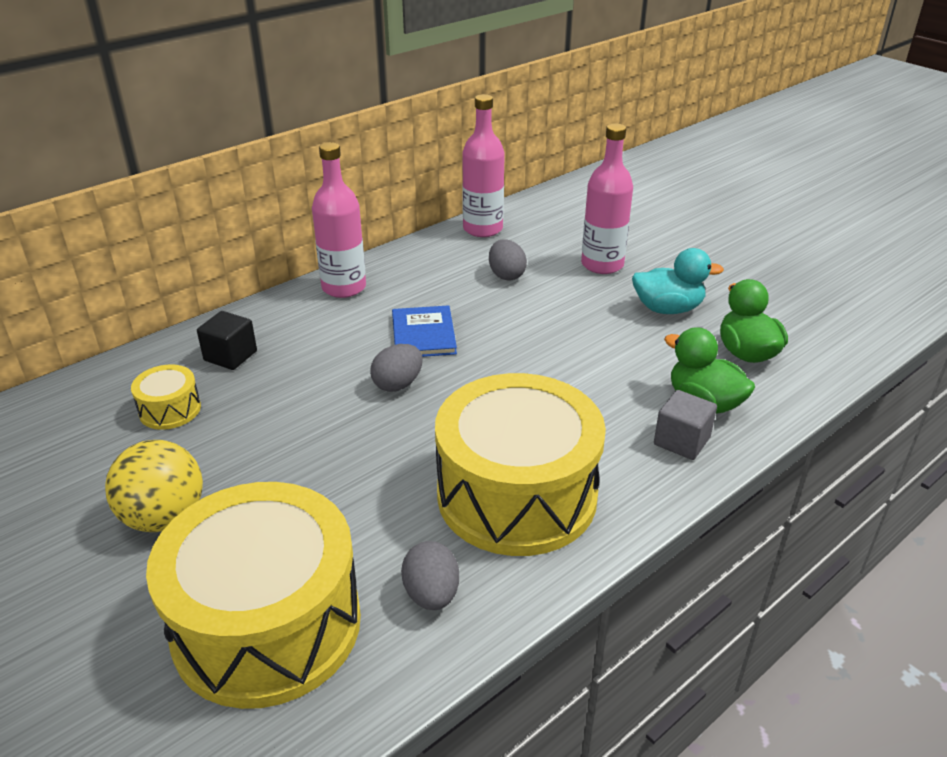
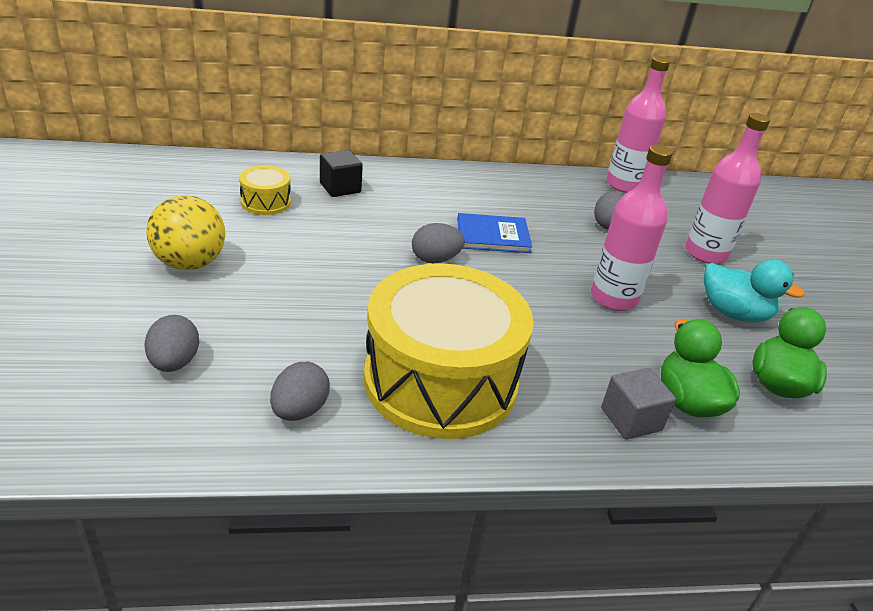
camera: 30 degrees right, 0 degrees up
yellow drum [146,482,361,709] -> grey egg [144,315,199,372]
pink bottle [312,142,366,298] -> pink bottle moved to [591,145,673,311]
blue book [392,305,457,357] -> blue book turned 60 degrees clockwise [457,213,532,253]

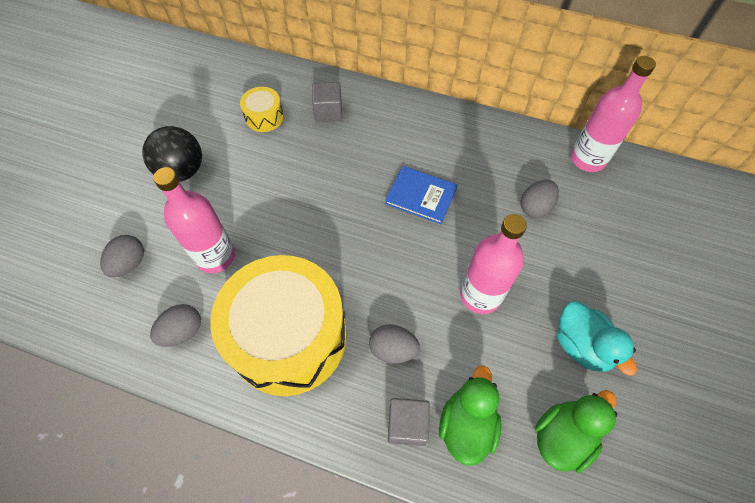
camera: 30 degrees right, 25 degrees up
yellow ball [147,195,225,270] -> black ball [142,126,202,182]
black cube [320,150,363,197] -> grey cube [312,82,342,122]
grey egg [412,223,465,263] -> grey egg moved to [369,324,420,363]
pink bottle [685,113,770,264] -> pink bottle moved to [153,167,235,273]

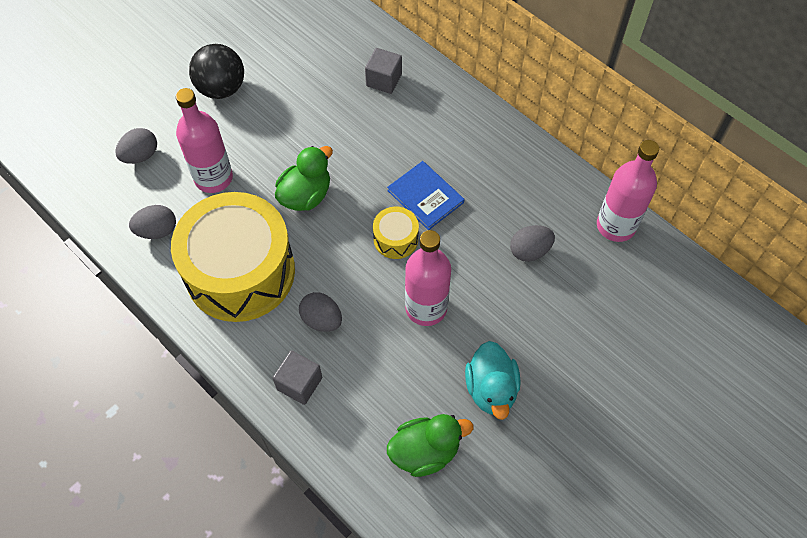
camera: 25 degrees right, 0 degrees up
yellow drum [240,87,284,132] -> yellow drum moved to [373,207,419,259]
green duck [439,366,502,466] -> green duck moved to [275,146,333,211]

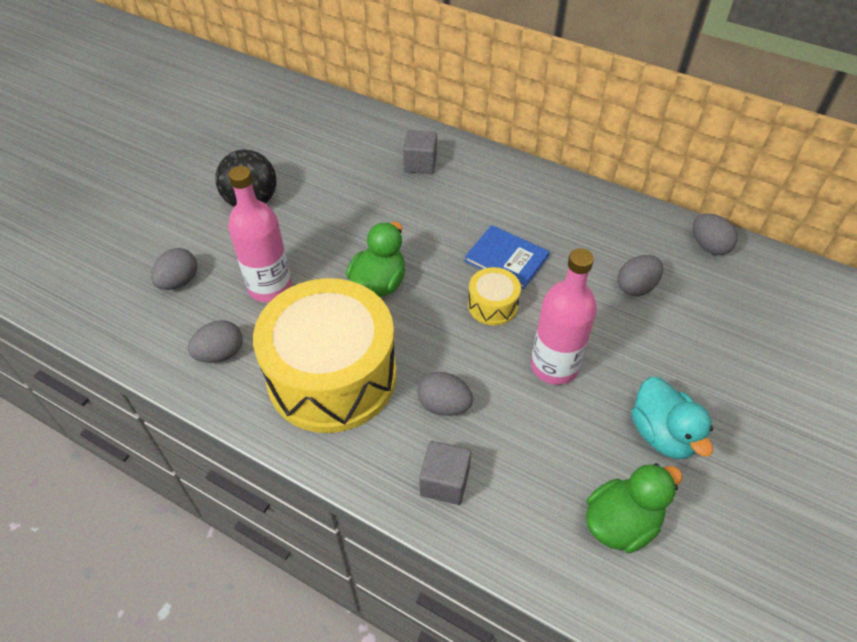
camera: 15 degrees left, 10 degrees down
pink bottle [597,140,659,242] -> grey egg [693,213,738,255]

